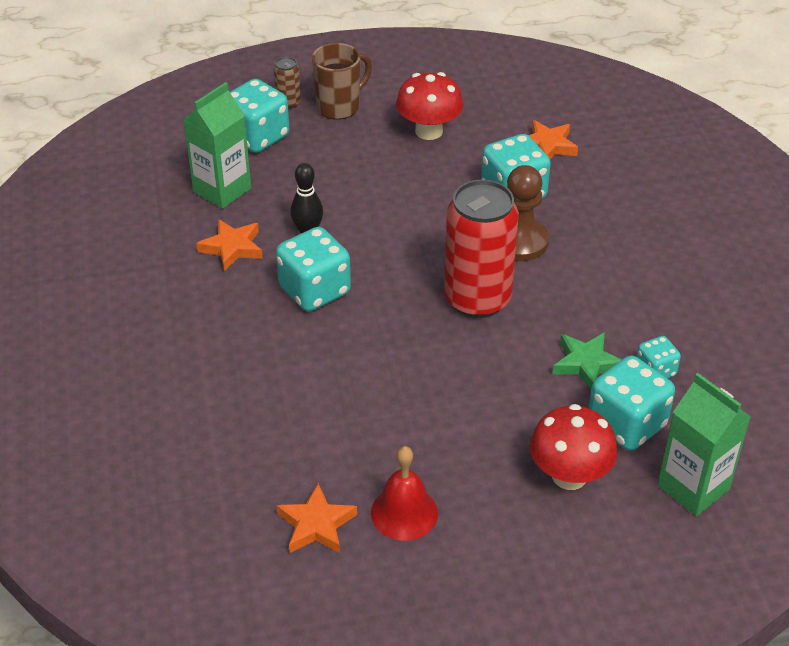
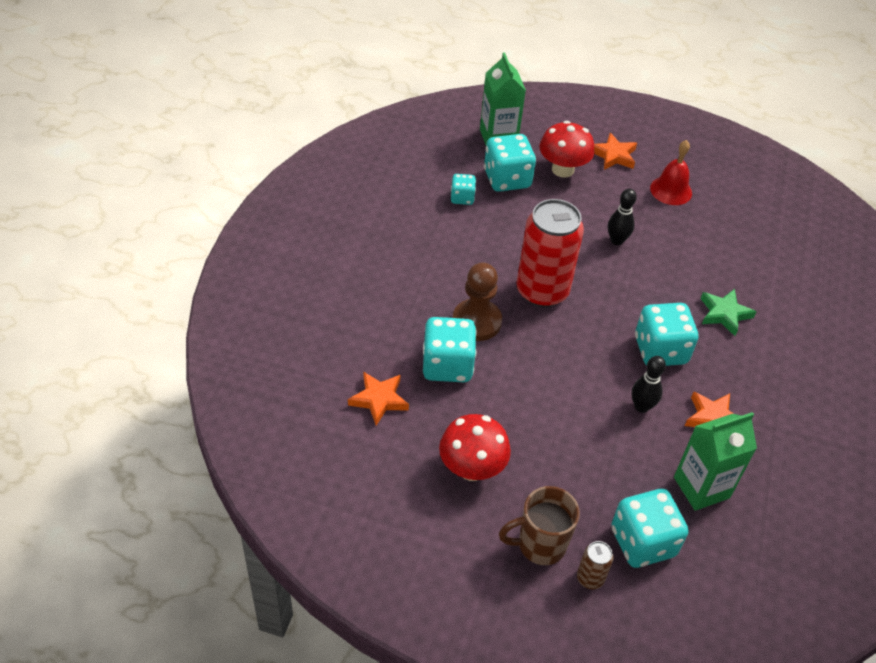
camera: 155 degrees left, 5 degrees up
orange star [277,483,357,553] -> orange star moved to [594,133,637,170]
green star [553,332,622,389] -> green star moved to [700,289,756,336]
none -> black bowling pin [608,188,637,245]

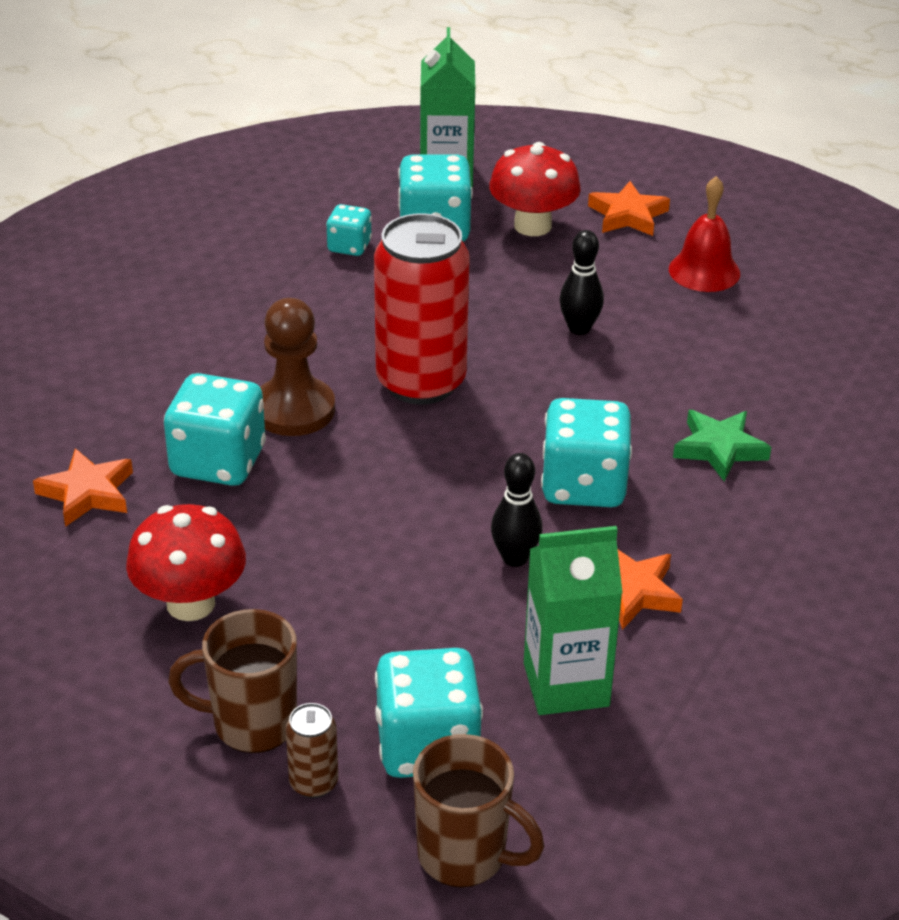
camera: 15 degrees right, 10 degrees down
none -> brown mug [413,734,545,888]

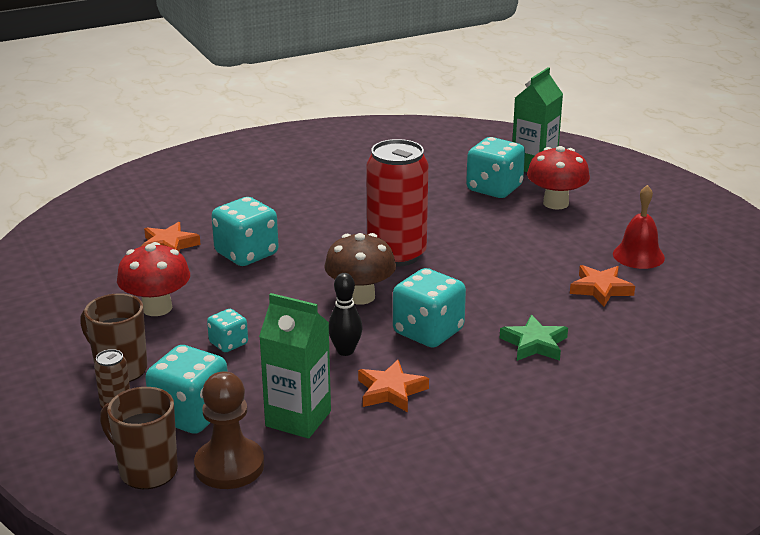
camera: 35 degrees right, 10 degrees down
brown pawn [260,298,335,436] -> brown pawn moved to [194,371,264,489]
turquoise dice [326,204,372,256] -> turquoise dice moved to [207,309,248,352]
brown mug [413,734,545,888] -> brown mug turned 150 degrees clockwise [100,387,178,489]
black bowling pin [559,230,604,335] -> none
orange star [588,181,670,236] -> orange star moved to [570,265,635,307]
none -> brown mushroom [324,233,396,305]

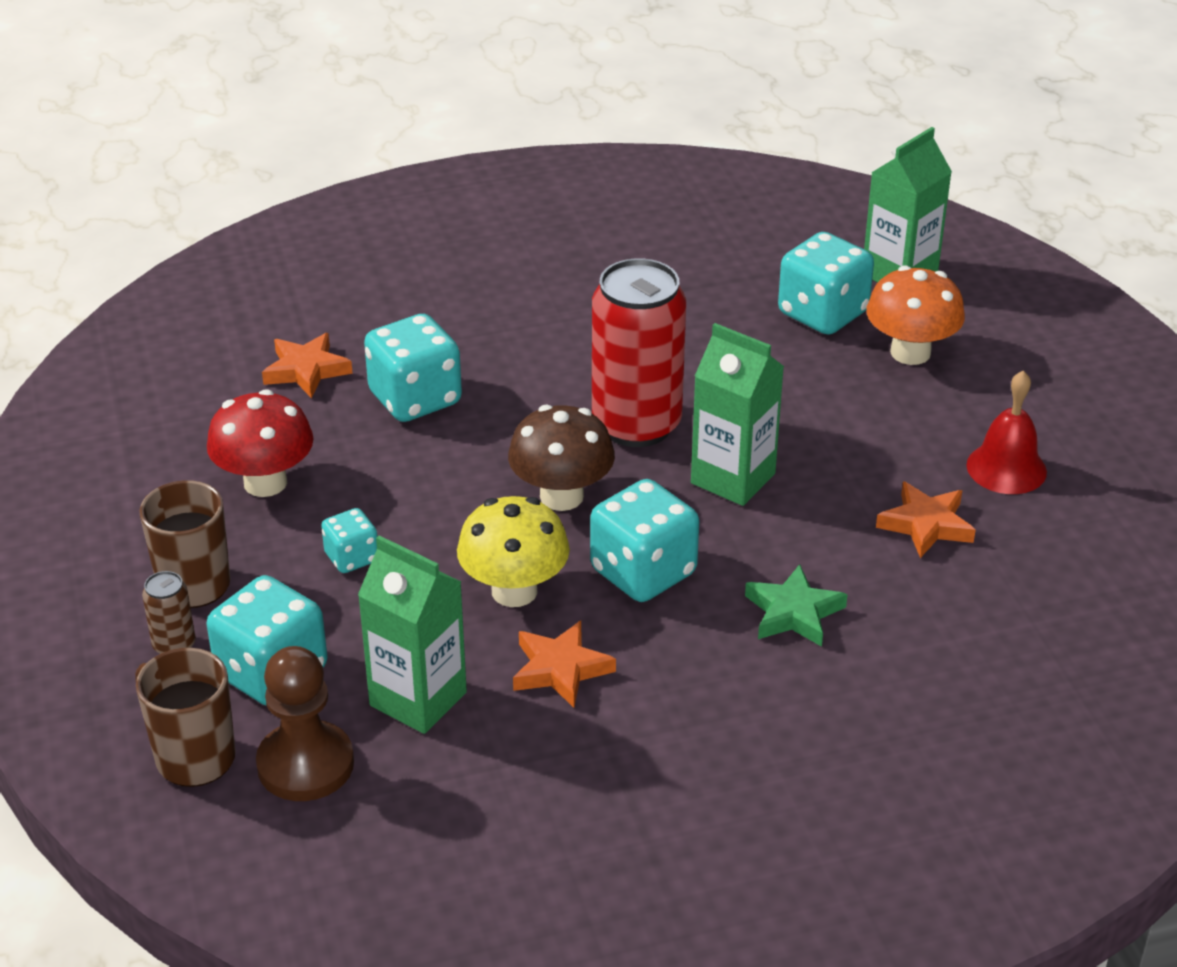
camera: 10 degrees right, 10 degrees up
black bowling pin [329,273,363,356] -> yellow mushroom [457,496,570,607]
red mushroom [527,146,590,210] -> orange mushroom [866,265,965,365]
none -> green carton [691,323,784,506]

